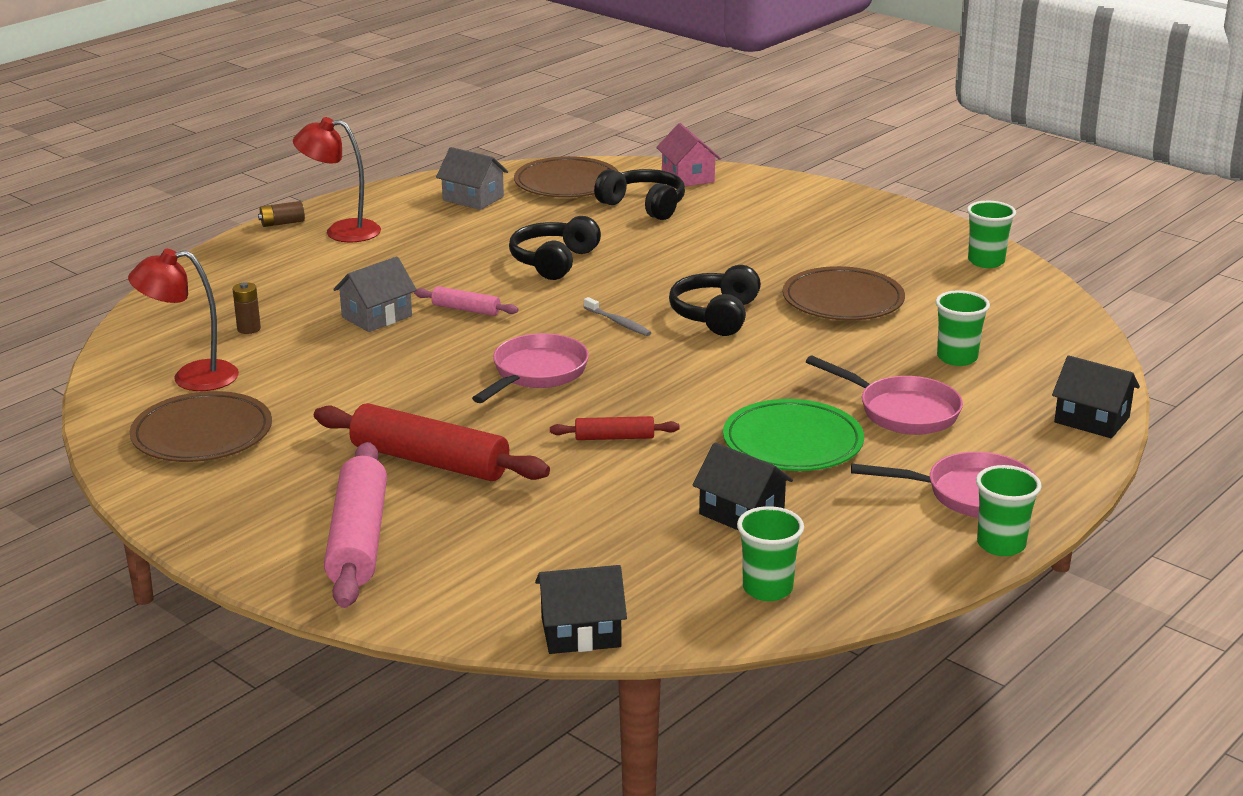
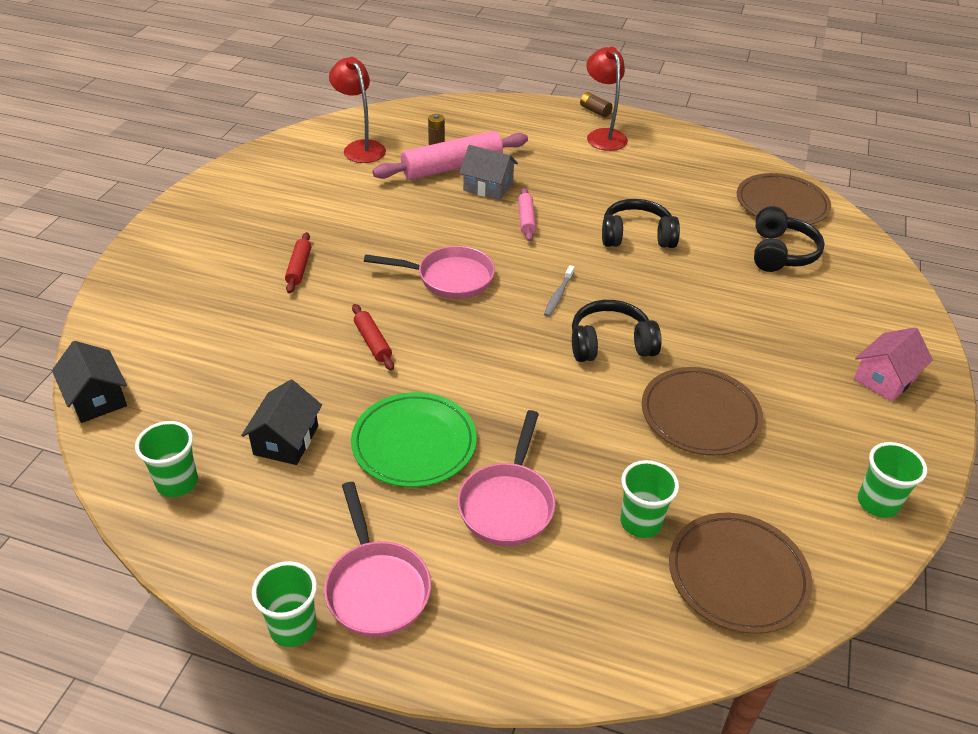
camera: 65 degrees right, 15 degrees up
brown plate [130,391,272,462] -> brown plate moved to [669,513,812,634]
red rolling pin [314,403,550,481] -> red rolling pin [285,232,311,293], size x0.50
pink rolling pin [324,442,387,608] -> pink rolling pin moved to [372,131,528,180]
grey house [436,147,508,210] -> none
pink house [656,123,721,186] -> pink house moved to [854,327,933,402]
black house [1052,355,1140,438] -> none

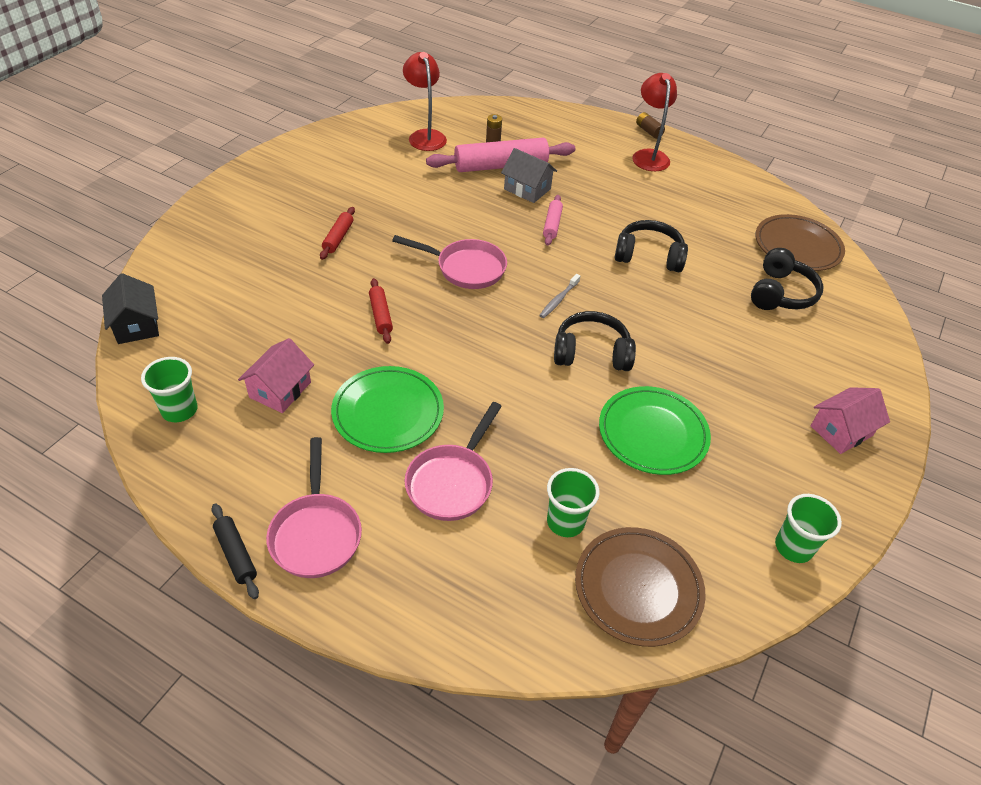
camera: 10 degrees right, 5 degrees up
black house [241,380,322,465] -> pink house [238,338,314,413]
green cup [252,561,317,647] -> black rolling pin [212,503,259,599]
brown plate [642,367,763,456] -> green plate [599,386,711,475]

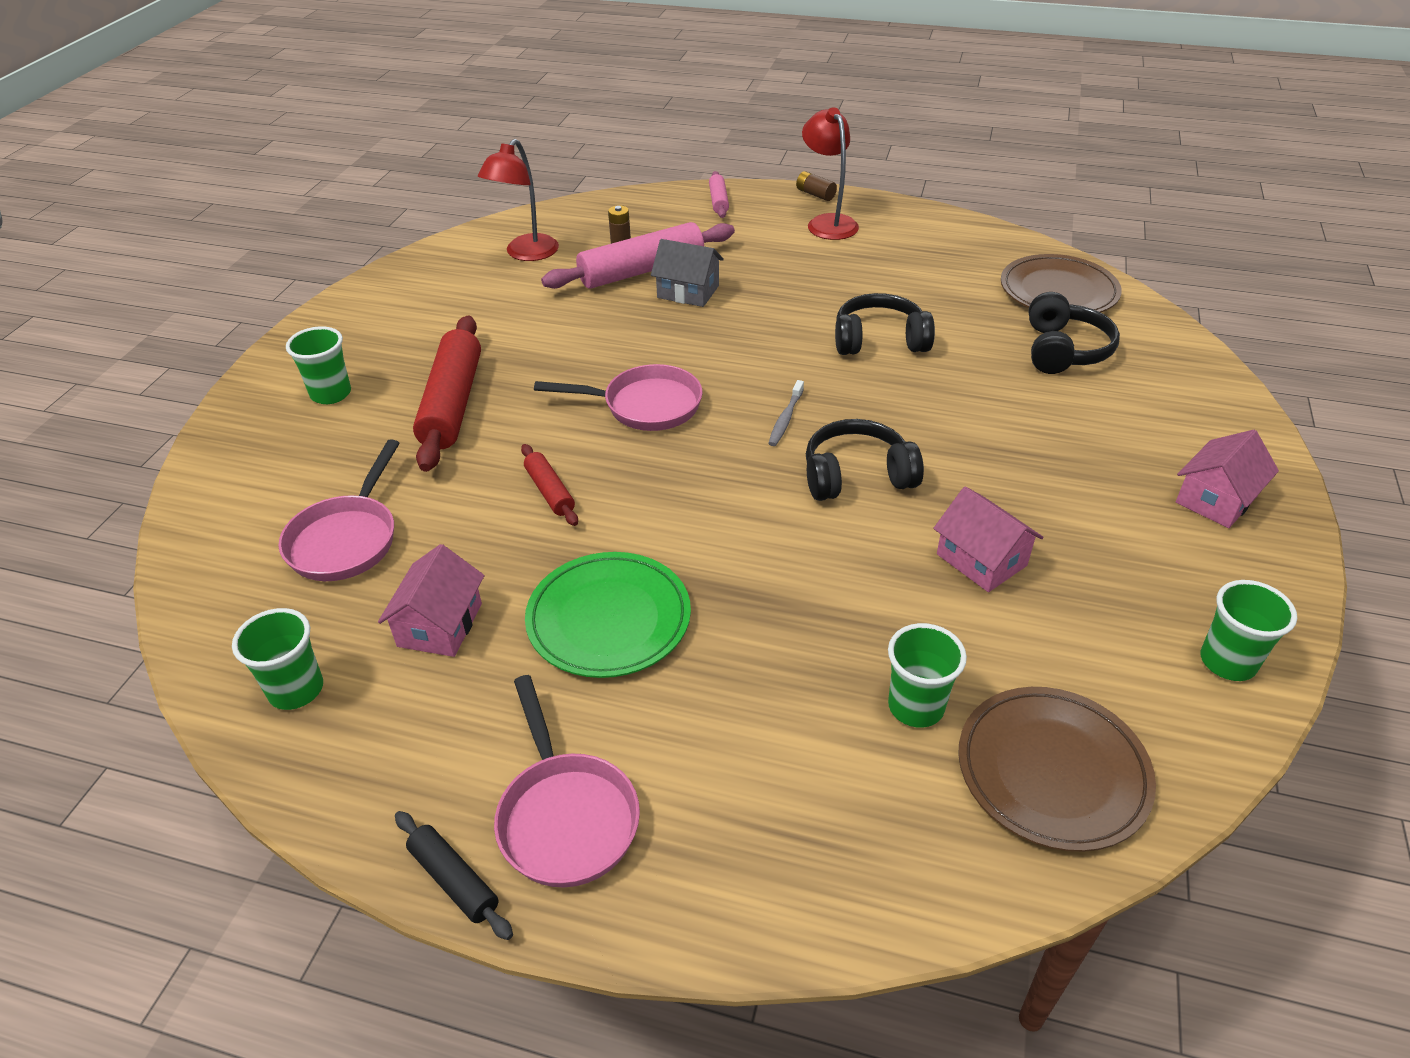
camera: 10 degrees left, 5 degrees down
black house [102,273,159,344] -> none
red rolling pin [320,207,355,260] -> red rolling pin [413,315,481,472], size x2.02
red lamp [403,52,447,151] -> red lamp turned 120 degrees counterclockwise [478,139,559,261]
pink pan [405,402,502,521] -> pink pan moved to [278,439,400,581]
pink rolling pin [543,195,563,246] -> pink rolling pin moved to [709,171,729,218]
green plate [599,386,711,475] -> pink house [933,487,1044,592]
none -> green cup [286,326,351,404]

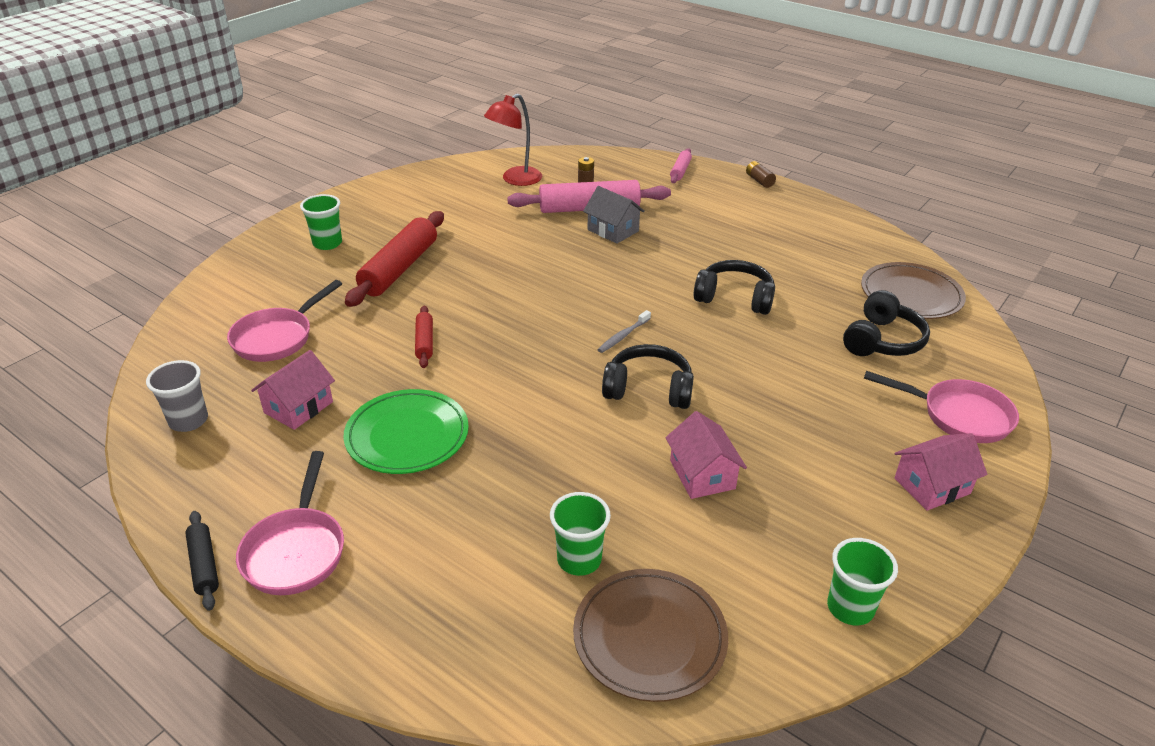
camera: 20 degrees right, 5 degrees down
green cup [232,608,323,710] -> grey cup [146,360,208,432]
pink pan [534,364,703,431] -> pink pan moved to [864,371,1019,443]
red lamp [802,107,859,240] -> none

